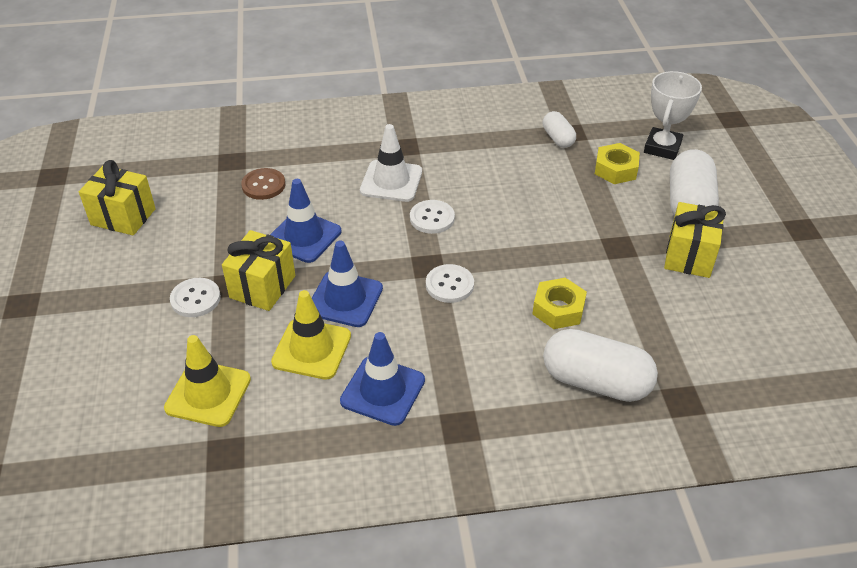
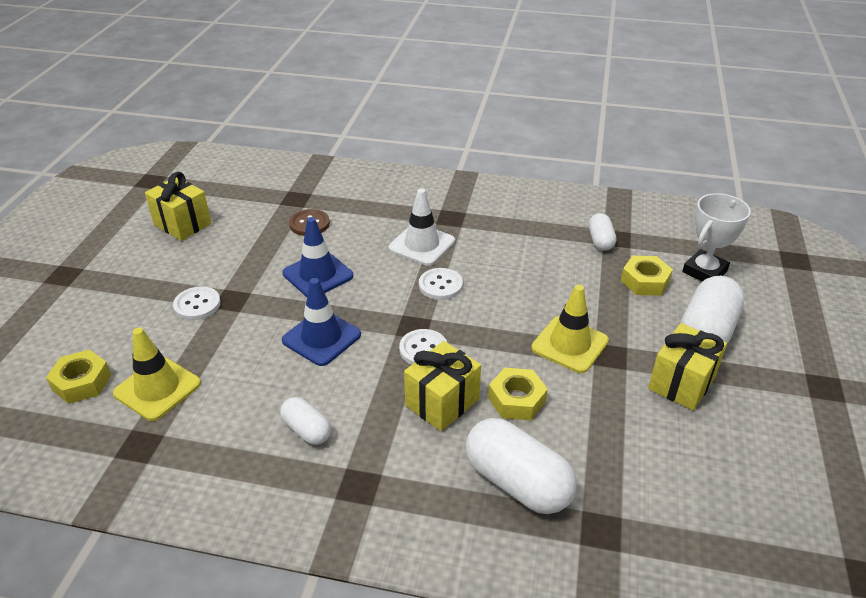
camera: 20 degrees right, 5 degrees down
yellow gift [222,230,295,311] -> yellow gift moved to [404,341,481,431]
yellow traffic cone [271,290,351,380] -> yellow traffic cone moved to [531,284,609,373]
blue traffic cone [340,332,425,426] -> white capsule [280,397,331,445]
none -> yellow nut [46,350,111,404]

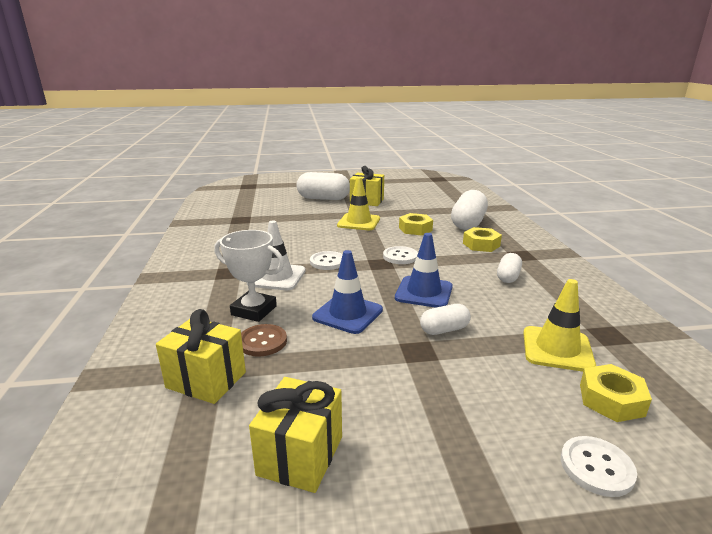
camera: 110 degrees left, 15 degrees down
white button [173,286,221,320] -> white button moved to [561,436,637,497]
yellow gift [404,341,481,431] -> yellow gift moved to [156,309,246,404]
white capsule [589,213,616,251] -> white capsule moved to [420,304,471,335]
yellow nut [621,256,673,296] -> yellow nut moved to [463,227,502,252]
white trophy [682,193,751,282] -> white trophy moved to [214,230,284,322]

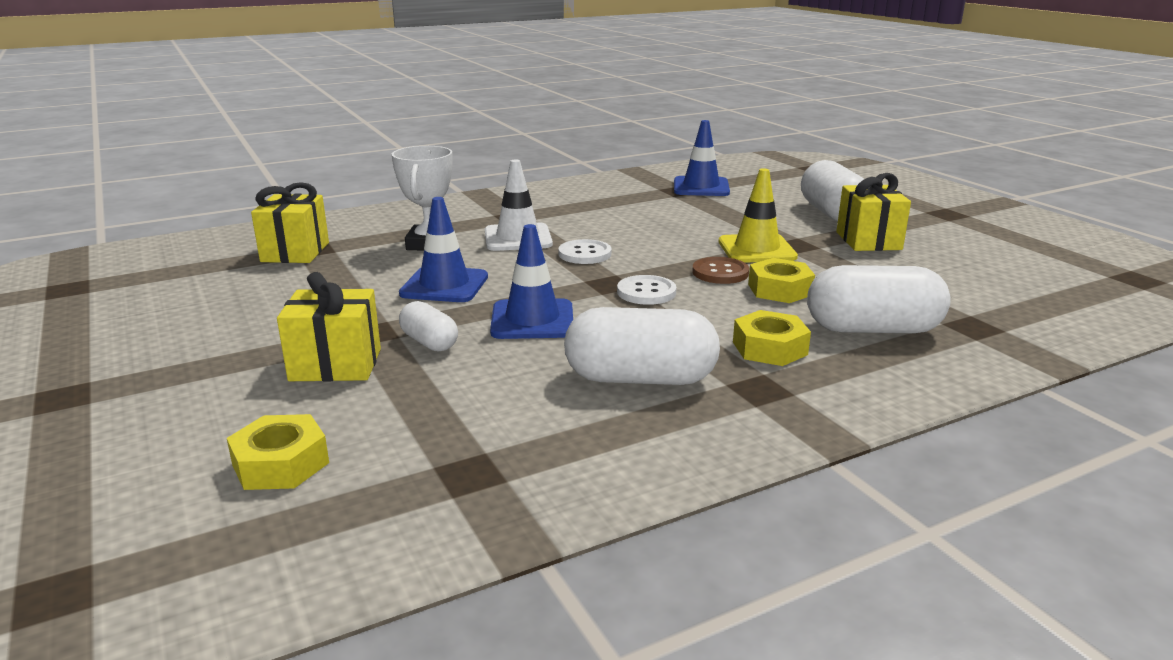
camera: 70 degrees right, 0 degrees up
brown button [241,324,287,357] -> brown button moved to [692,257,749,284]
yellow gift [249,377,342,493] -> yellow gift moved to [277,272,381,381]
white capsule [497,253,522,283] -> white capsule [564,307,720,385], size x1.83
yellow traffic cone [523,279,596,372] -> none
white button [561,436,637,497] -> none
none -> blue traffic cone [674,120,730,196]

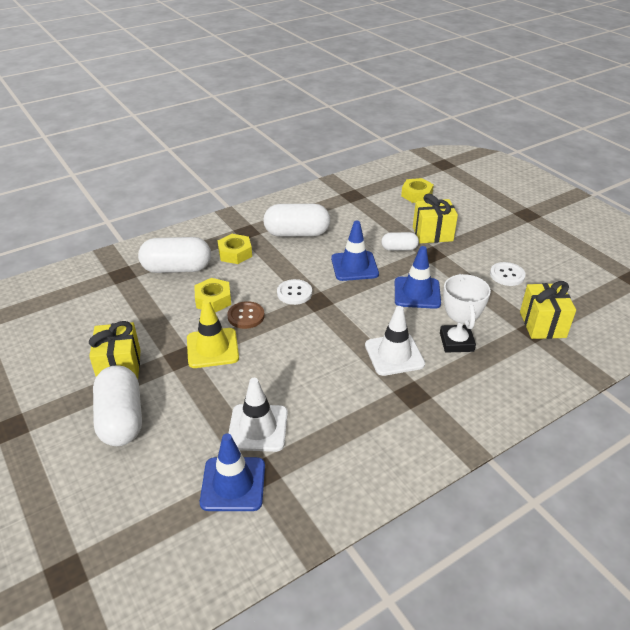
camera: 175 degrees right, 15 degrees up
white capsule [399,301,458,352] -> white capsule turned 45 degrees counterclockwise [381,232,419,251]
white button [558,239,611,264] -> white button moved to [490,262,526,286]
none -> white traffic cone [228,378,288,452]

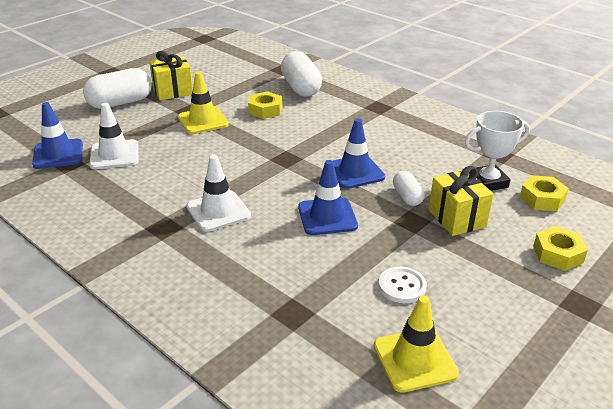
camera: 75 degrees right, 5 degrees down
yellow nut [218,234,252,264] -> yellow nut moved to [533,226,588,271]
brown button [227,301,265,329] -> none
white capsule [263,204,330,237] -> none
white button [277,279,312,305] -> none
white trophy [440,274,491,353] -> white trophy moved to [465,111,530,191]
yellow gift [520,281,576,339] -> none
none -> yellow traffic cone [374,295,459,393]

